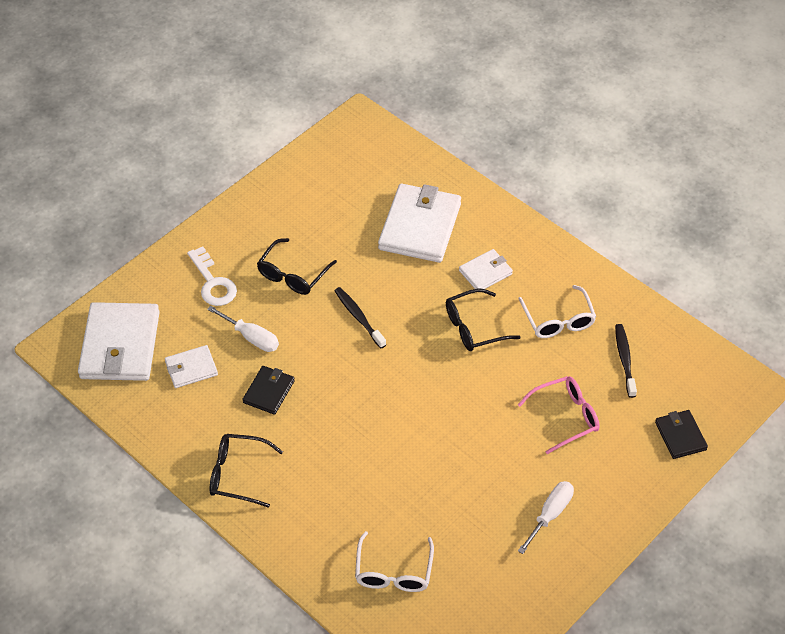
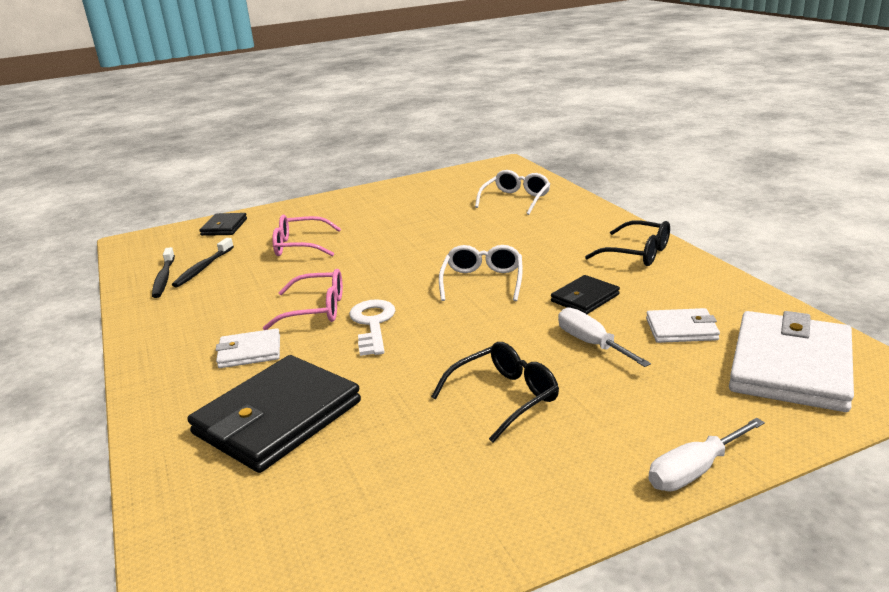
camera: 155 degrees left, 25 degrees down
white key [187,247,237,306] -> white key moved to [349,299,396,356]
black toothbrush [335,287,386,348] -> black toothbrush moved to [152,247,175,298]
white wallet [378,184,461,263] -> black wallet [187,355,361,473]
black glasses [446,289,520,351] -> pink glasses [263,269,343,330]
white glasses [518,285,596,338] -> white glasses moved to [439,245,523,301]
white screwdriver [518,481,574,554] -> white screwdriver moved to [648,418,765,491]

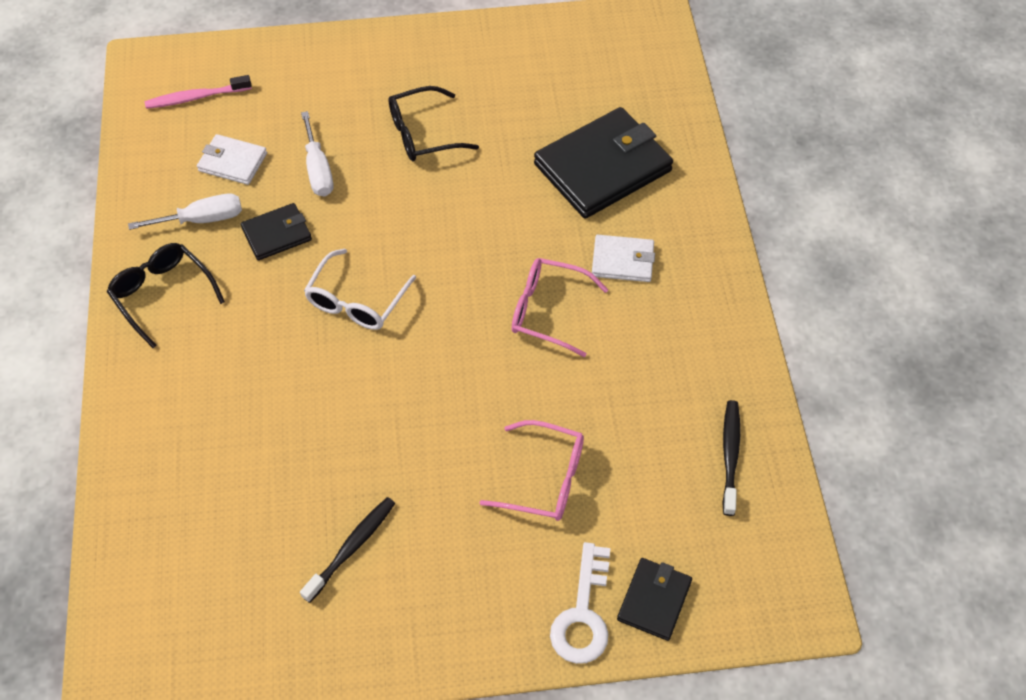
camera: 165 degrees left, 30 degrees up
black toothbrush [172,238,234,287] -> black toothbrush moved to [300,497,395,603]
white key [349,299,396,356] -> white key moved to [550,542,611,664]
white glasses [475,170,550,215] -> none
white screwdriver [648,418,765,491] -> white screwdriver moved to [128,193,242,230]
white wallet [729,311,854,412] -> pink toothbrush [145,75,252,109]

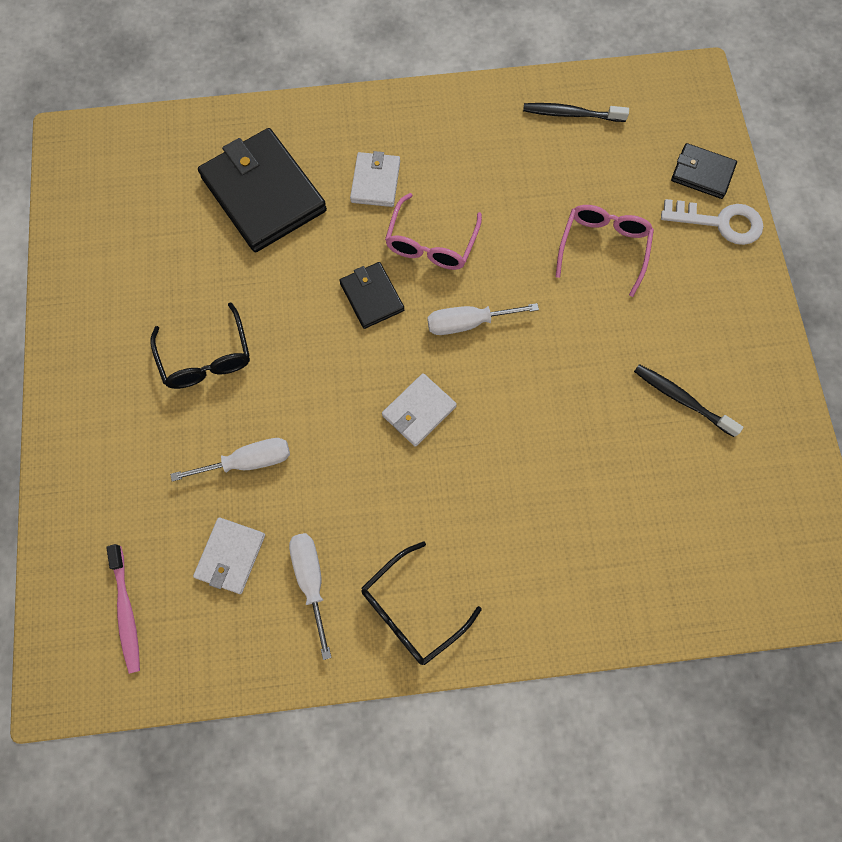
camera: 90 degrees left, 15 degrees up
black wallet [241,203,312,260] -> black wallet moved to [339,262,404,329]
white glasses [304,248,416,330] -> white wallet [382,373,457,447]
none -> white screwdriver [427,303,539,335]

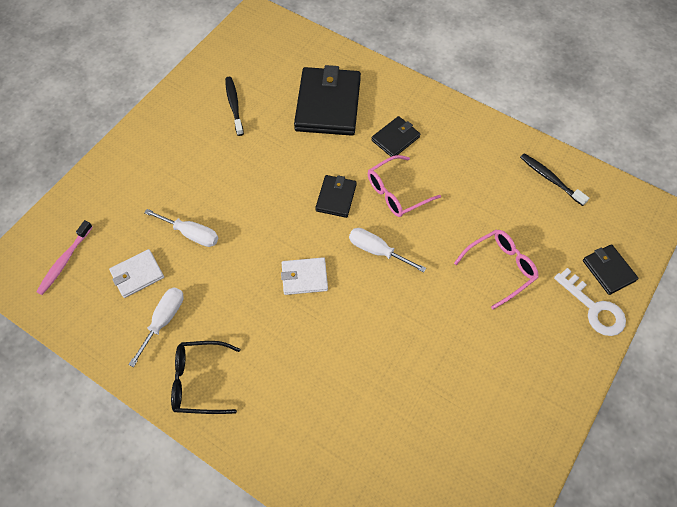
camera: 40 degrees right, 10 degrees down
black glasses [151,302,250,389] -> none
white wallet [350,151,400,207] -> black wallet [371,116,420,157]
black toothbrush [634,364,743,437] -> black toothbrush moved to [225,77,244,136]

